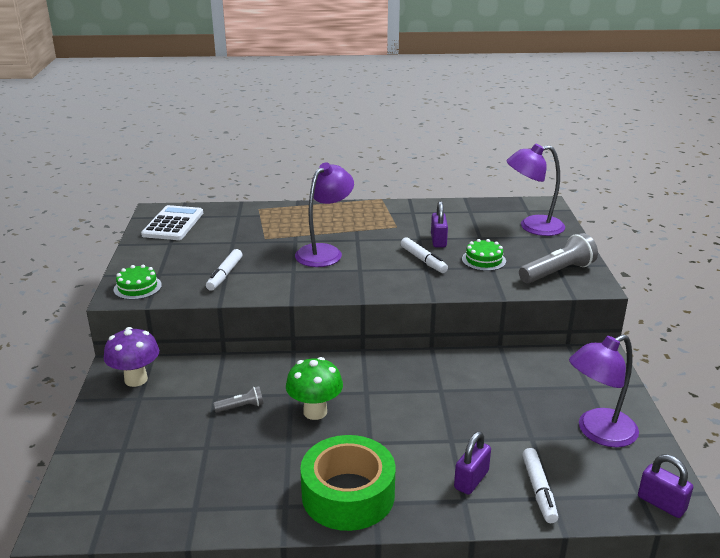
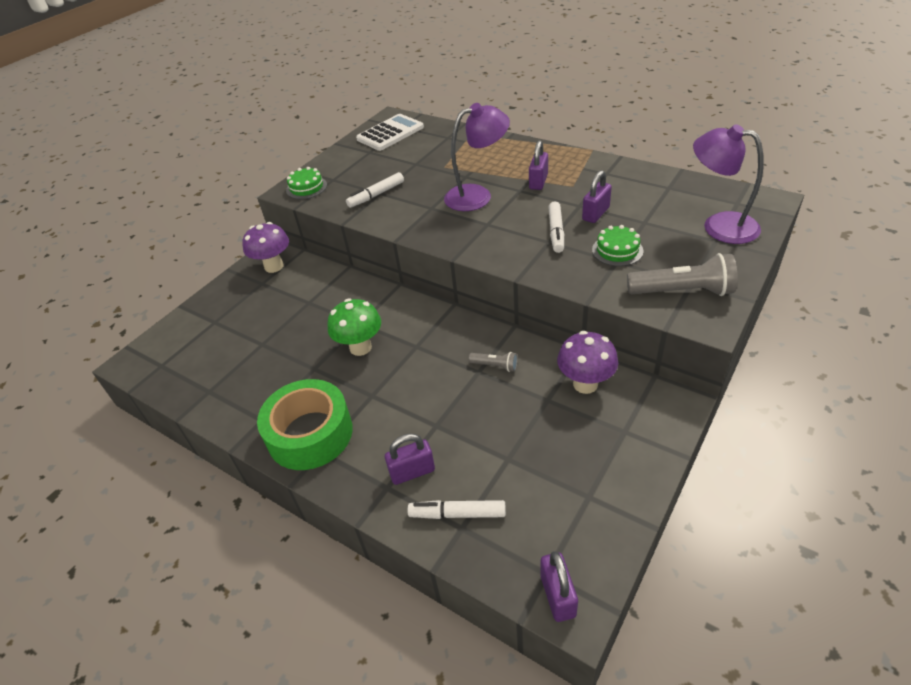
camera: 40 degrees right, 15 degrees up
grey flashlight [213,386,263,412] -> grey flashlight moved to [469,352,518,372]
white marker [522,448,558,523] -> white marker turned 60 degrees clockwise [407,500,506,519]
purple lamp [569,334,639,447] -> none
none -> purple padlock [529,140,548,190]
none -> purple mushroom [557,331,618,394]

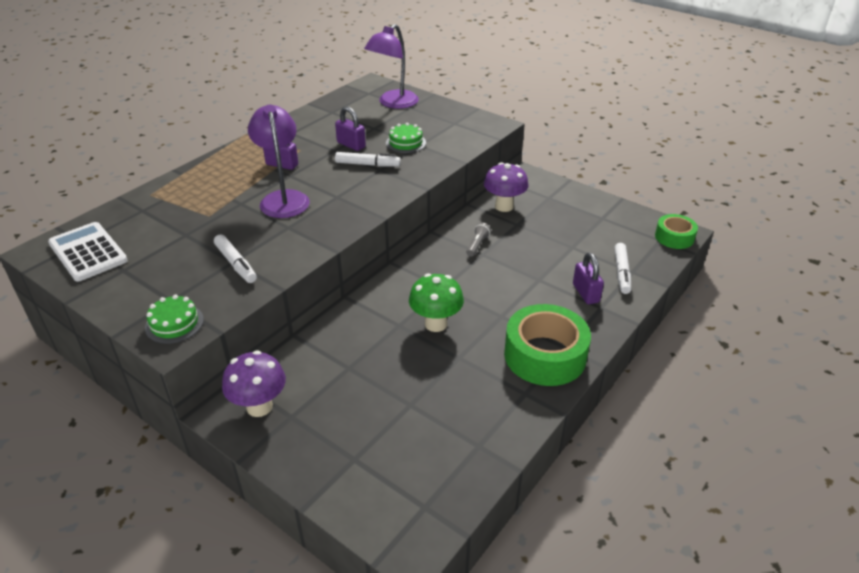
camera: 90 degrees left, 5 degrees down
purple padlock [540,551,578,622] -> green tape [655,214,698,249]
grey flashlight [627,253,738,296] -> none

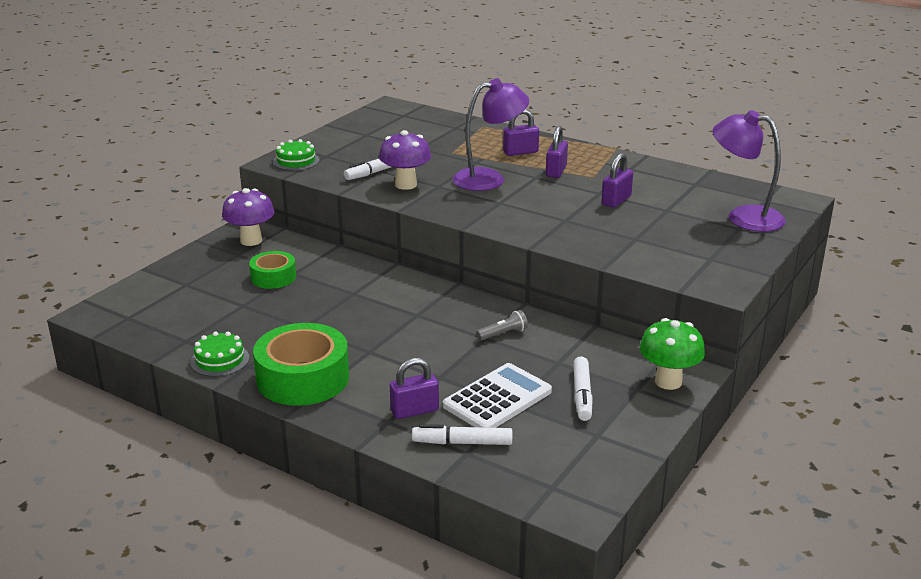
camera: 85 degrees right, 10 degrees down
white calculator [48,222,128,282] -> white calculator moved to [443,363,552,428]
white marker [335,152,401,167] -> white marker moved to [573,356,593,421]
green cake [386,123,426,153] -> green cake moved to [190,332,249,377]
green mushroom [409,273,464,332] -> green mushroom moved to [639,318,705,390]
grey flashlight [466,223,491,257] -> grey flashlight turned 45 degrees counterclockwise [476,310,528,341]
purple mushroom [484,162,528,212] -> purple mushroom moved to [379,130,431,190]
green tape [655,214,698,249] -> green tape moved to [249,251,296,289]
none -> purple padlock [503,109,539,156]

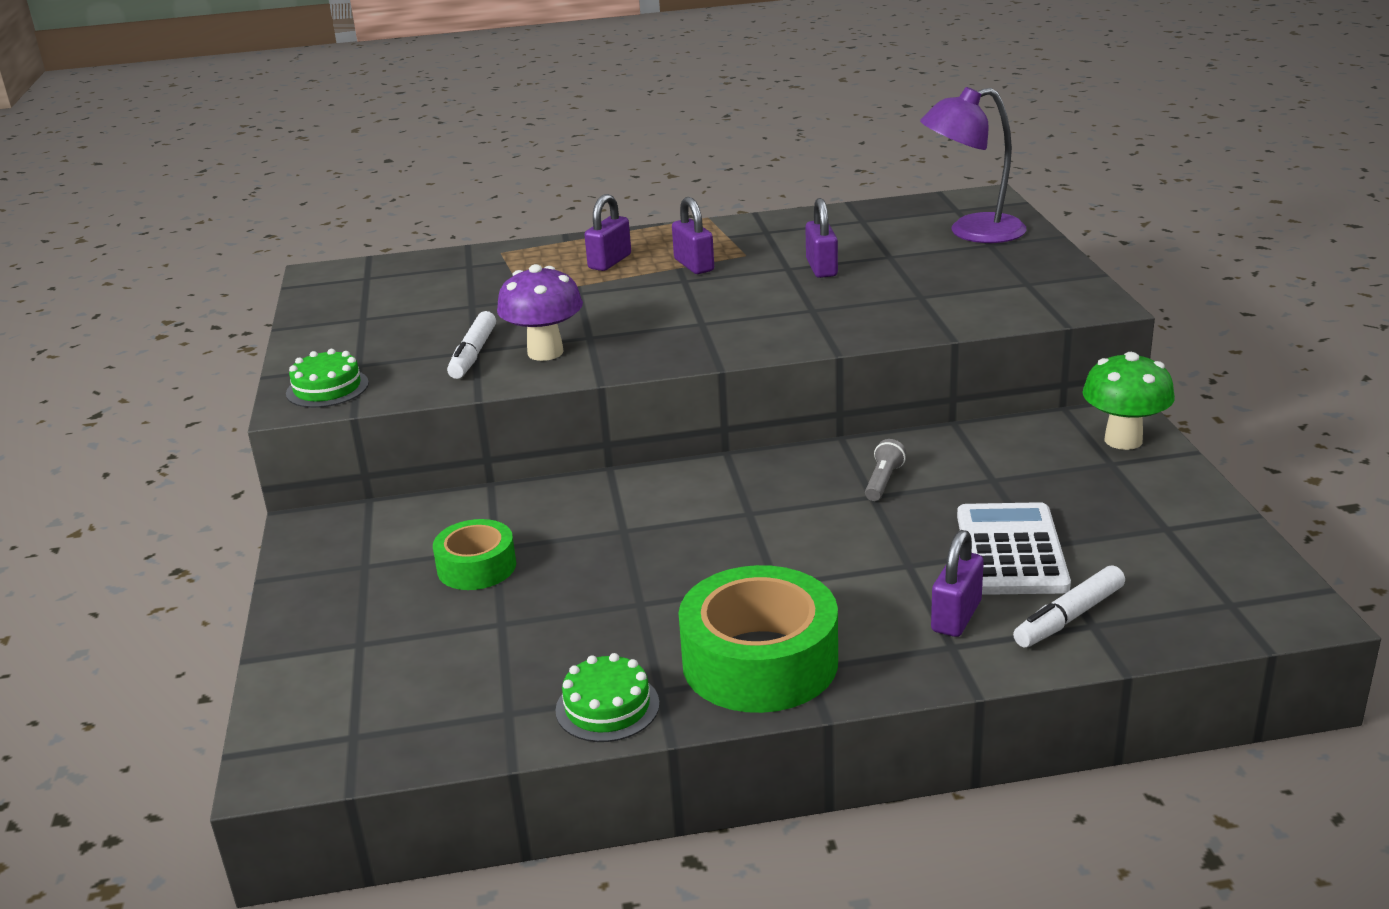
camera: 40 degrees left, 0 degrees up
purple mushroom [222,188,275,246] -> none
purple lamp [452,78,529,191] -> none
white marker [573,356,593,421] -> none

